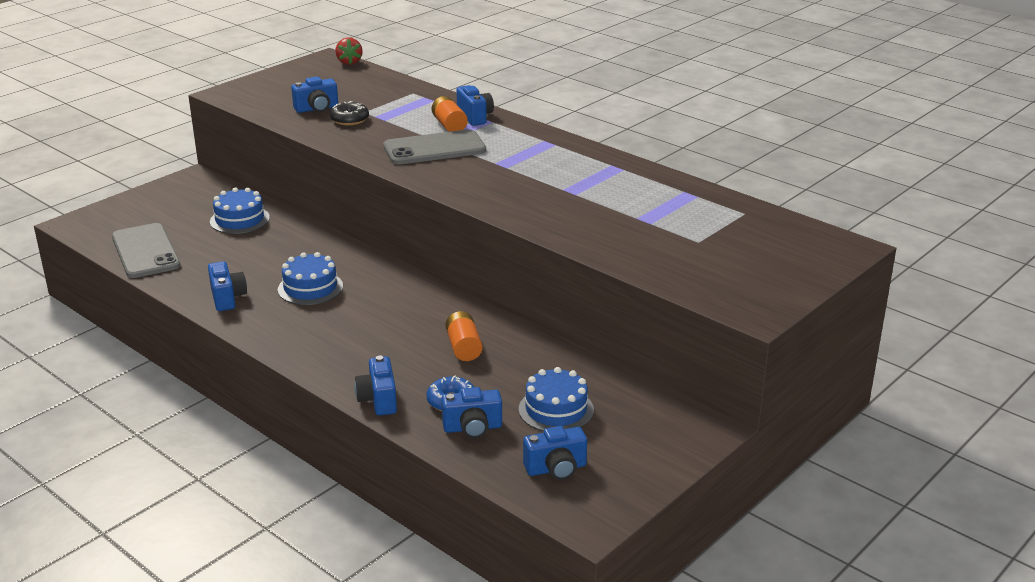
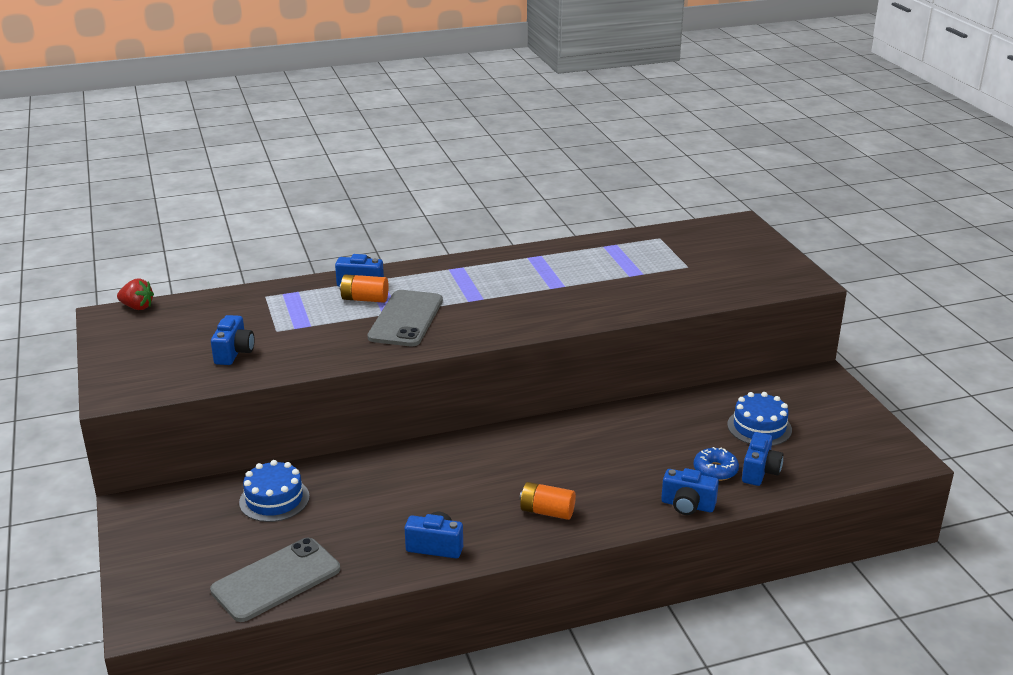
camera: 60 degrees left, 0 degrees up
grey phone [112,223,181,278] -> grey phone turned 45 degrees counterclockwise [210,538,340,622]
blue cake [278,252,343,305] -> none
black donut [330,101,369,126] -> none
orange battery [445,311,483,361] -> orange battery moved to [520,482,576,520]
blue camera [523,426,587,480] -> none

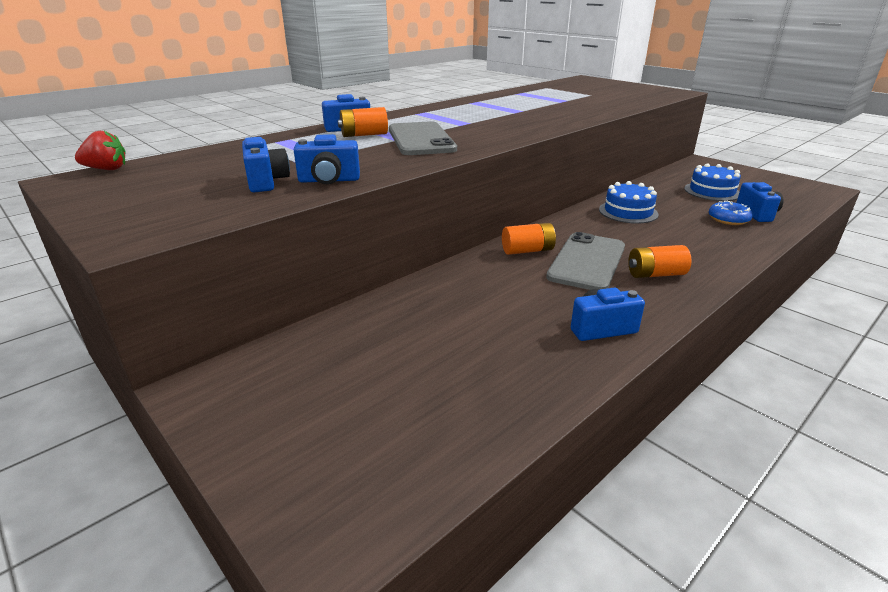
camera: 25 degrees left, 0 degrees up
grey phone [210,538,340,622] -> grey phone moved to [546,232,625,290]
blue cake [239,460,310,522] -> blue cake moved to [599,181,659,224]
blue camera [661,468,719,515] -> blue camera moved to [294,134,360,184]
none -> orange battery [502,223,556,255]

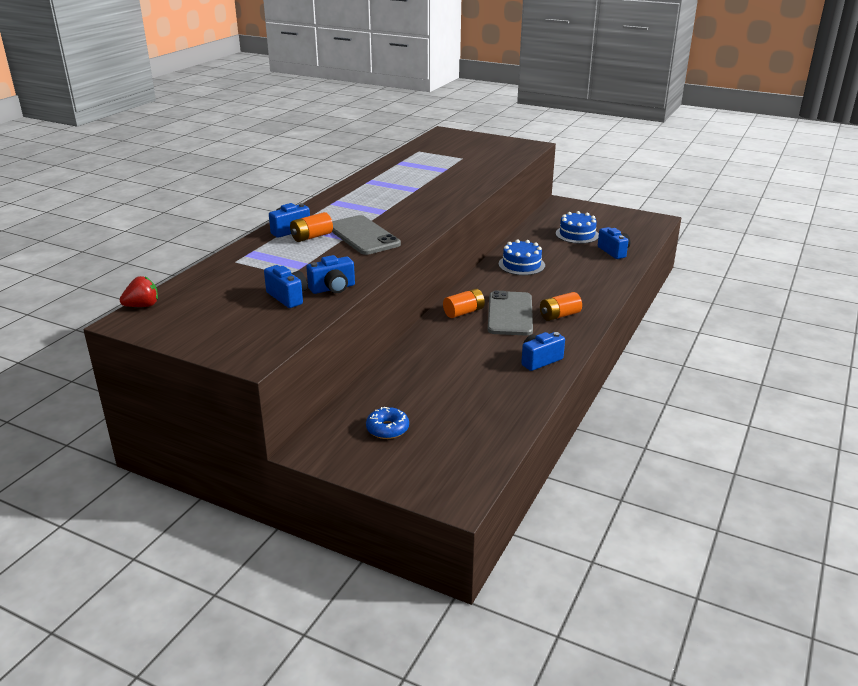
camera: 20 degrees left, 0 degrees up
blue donut [709,200,753,225] -> blue donut moved to [366,407,409,439]

